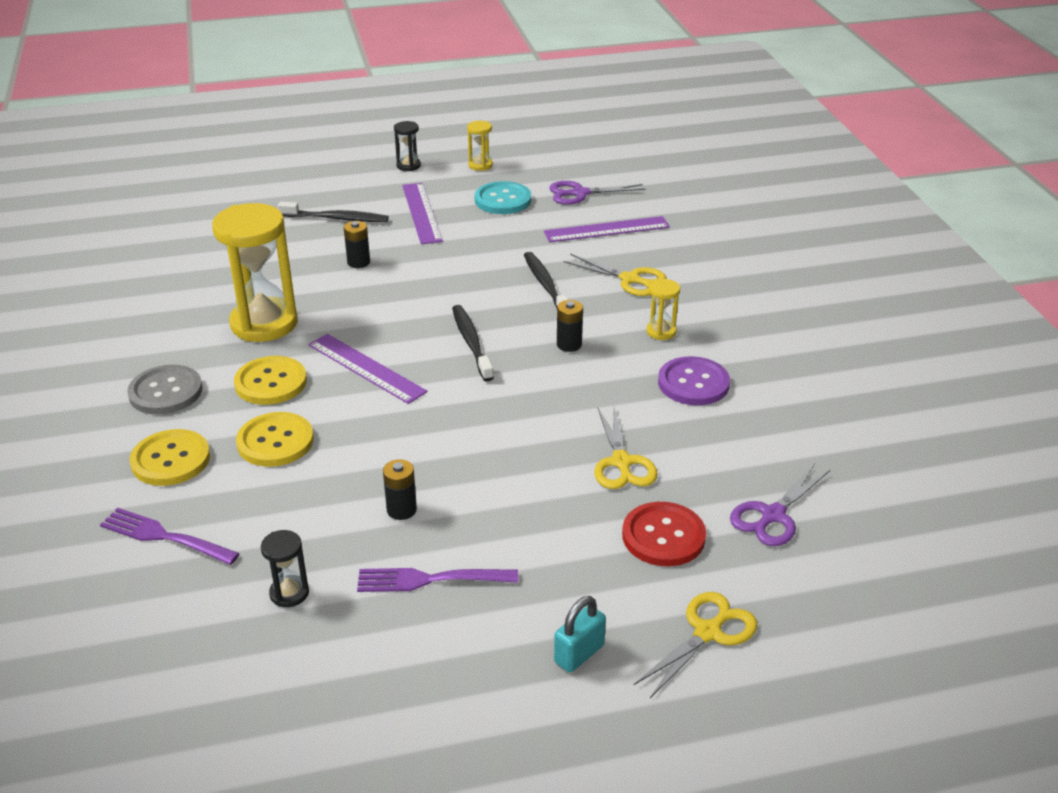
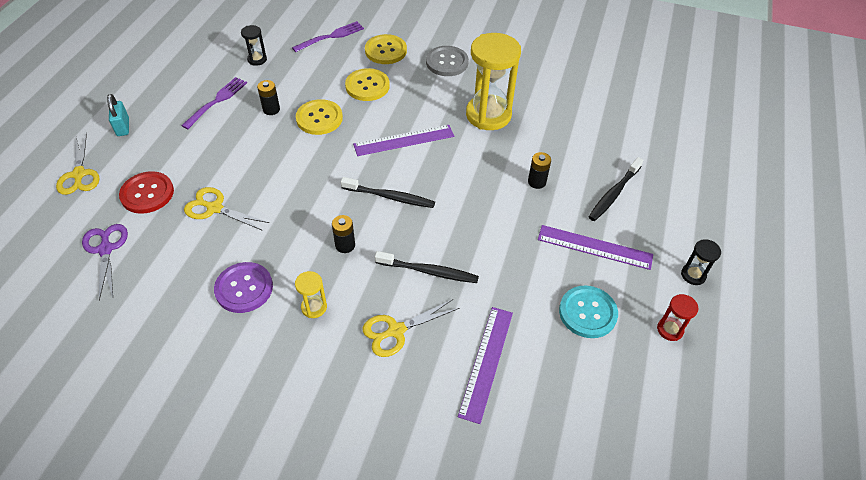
camera: 120 degrees right, 15 degrees up
yellow button [234,356,307,405] -> yellow button moved to [296,99,343,135]
yellow hourglass [467,121,493,171] -> red hourglass [657,294,699,341]
purple scissors [549,181,646,205] -> none

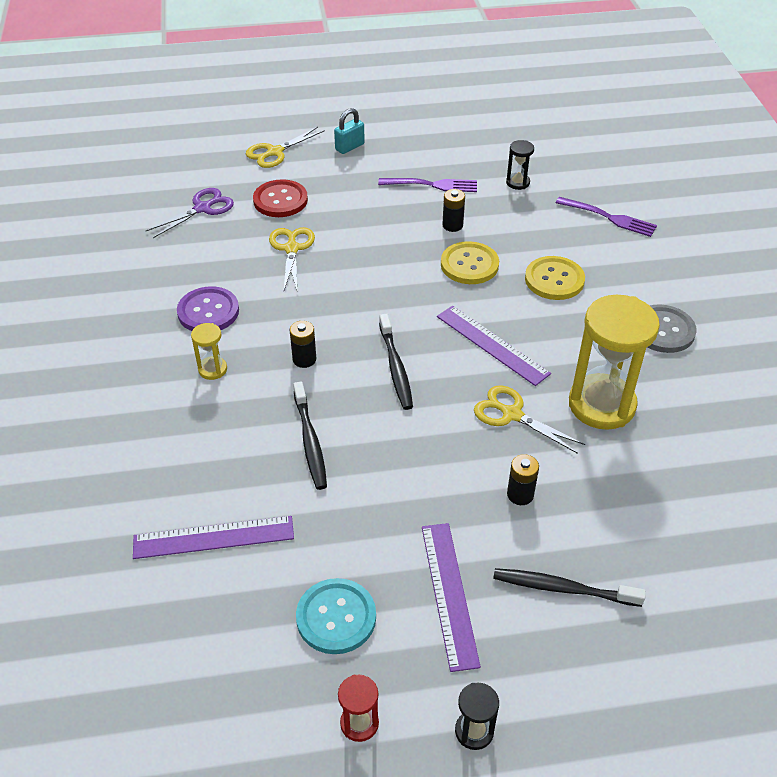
camera: 65 degrees right, 5 degrees down
yellow scissors [363,299,459,357] -> yellow scissors moved to [474,385,585,454]
yellow button [365,34,407,64] -> none

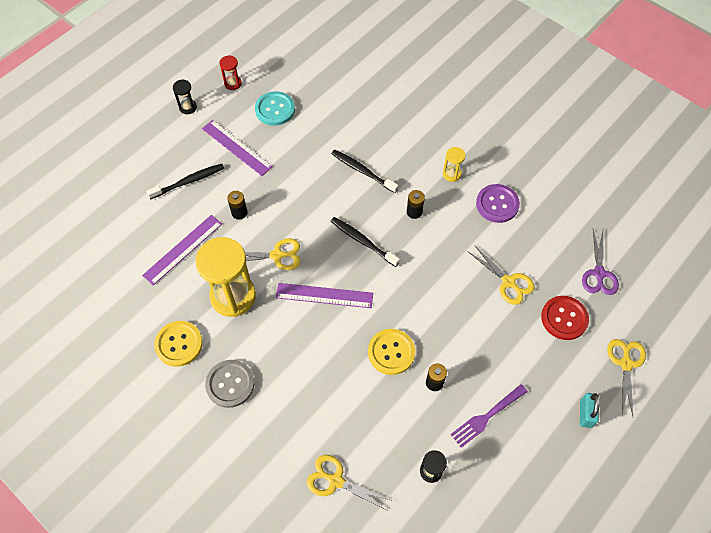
camera: 140 degrees right, 15 degrees up
purple ruler [133,516,294,559] -> purple ruler moved to [142,215,222,285]
yellow button [525,256,585,300] -> yellow button moved to [154,321,203,367]
purple fork [556,197,657,237] -> yellow scissors [307,455,393,511]

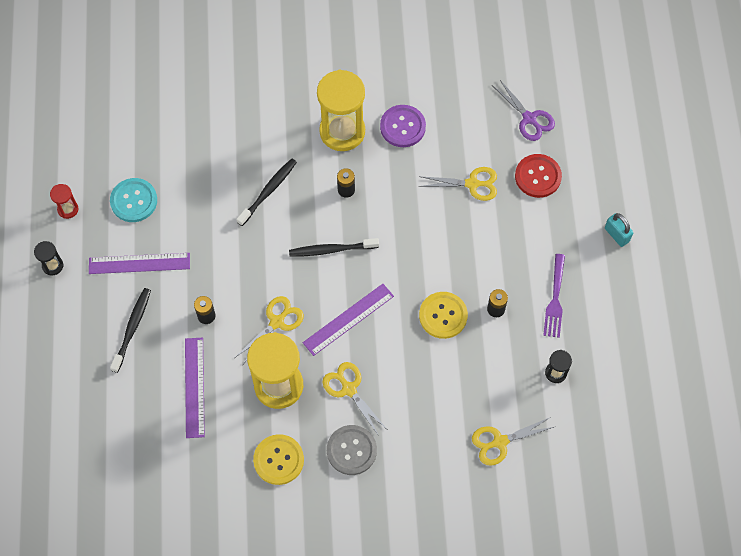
camera: 45 degrees left, 5 degrees up
black toothbrush [331,150,399,193] -> black toothbrush turned 135 degrees clockwise [236,158,297,226]
yellow hourglass [443,147,465,182] -> yellow hourglass [317,70,365,151], size x2.24
yellow scissors [607,339,646,416] -> yellow scissors moved to [323,362,387,436]

